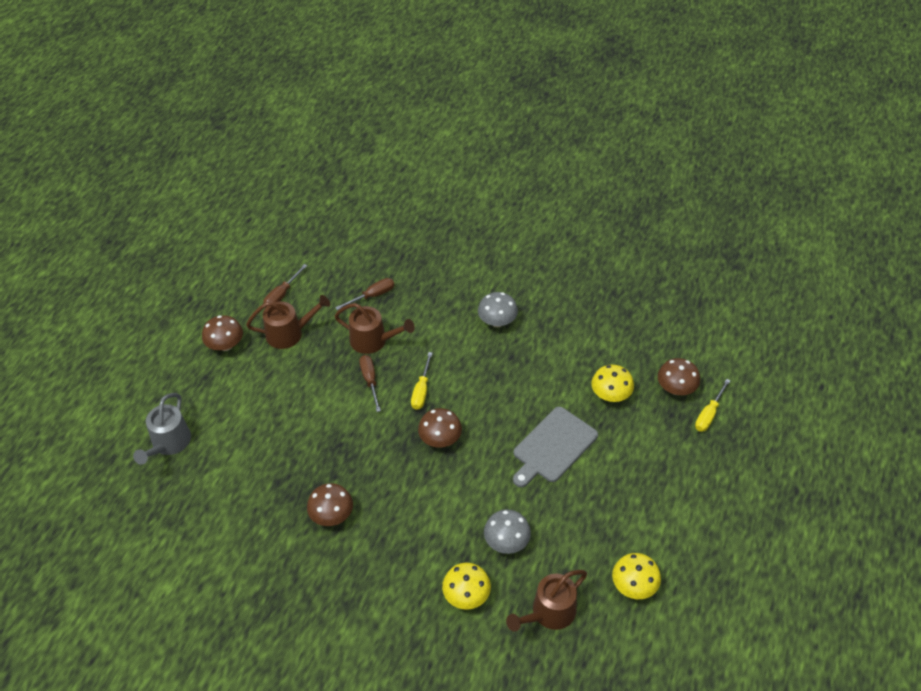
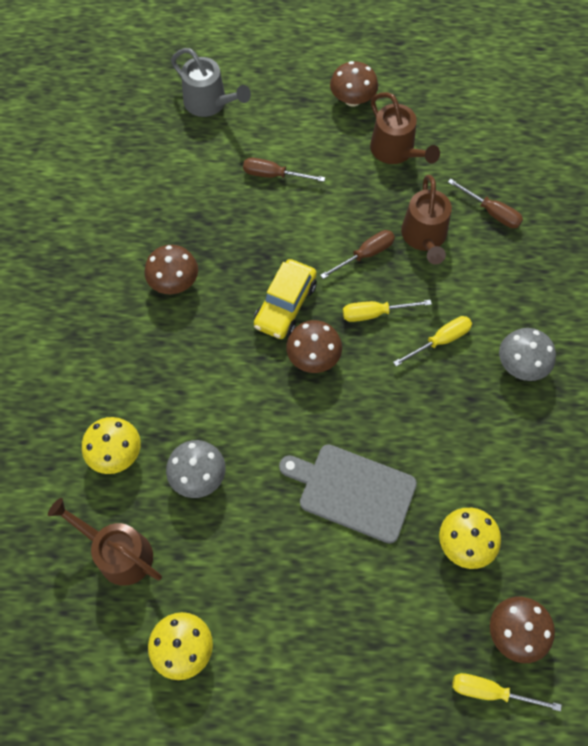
camera: 70 degrees right, 15 degrees up
grey watering can [133,393,191,465] -> grey watering can turned 135 degrees counterclockwise [171,48,251,117]
brown screwdriver [263,264,307,304] -> brown screwdriver moved to [243,157,325,182]
none -> yellow car [254,259,317,339]
none -> yellow screwdriver [393,316,472,366]

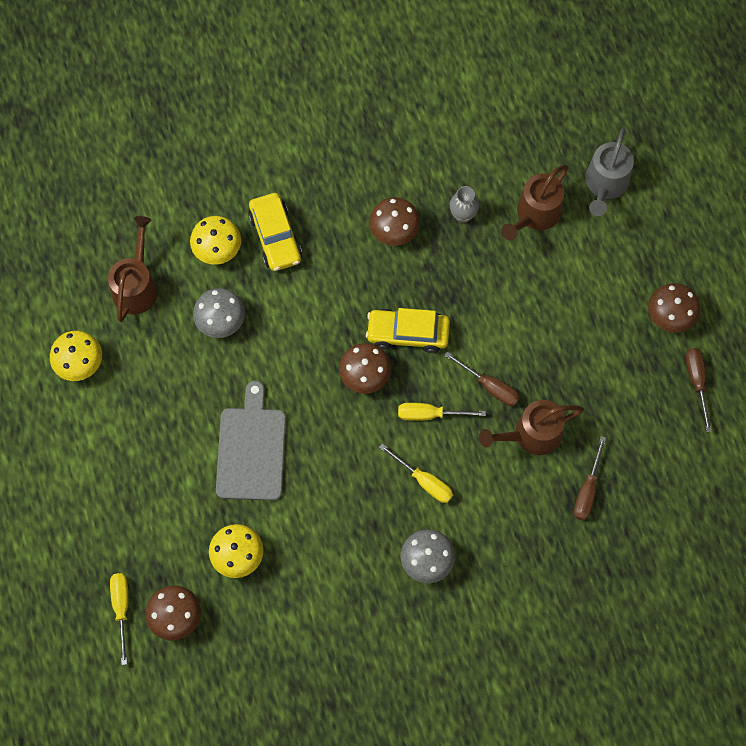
camera: 70 degrees right, 5 degrees up
brown screwdriver [243,157,325,182] -> brown screwdriver moved to [686,348,712,432]
yellow screwdriver [343,300,432,322] -> yellow screwdriver turned 60 degrees counterclockwise [398,403,486,421]
brown watering can [370,92,440,164] -> brown watering can moved to [501,164,569,240]
none -> yellow car [248,193,302,271]
none -> grey vase [450,186,479,223]

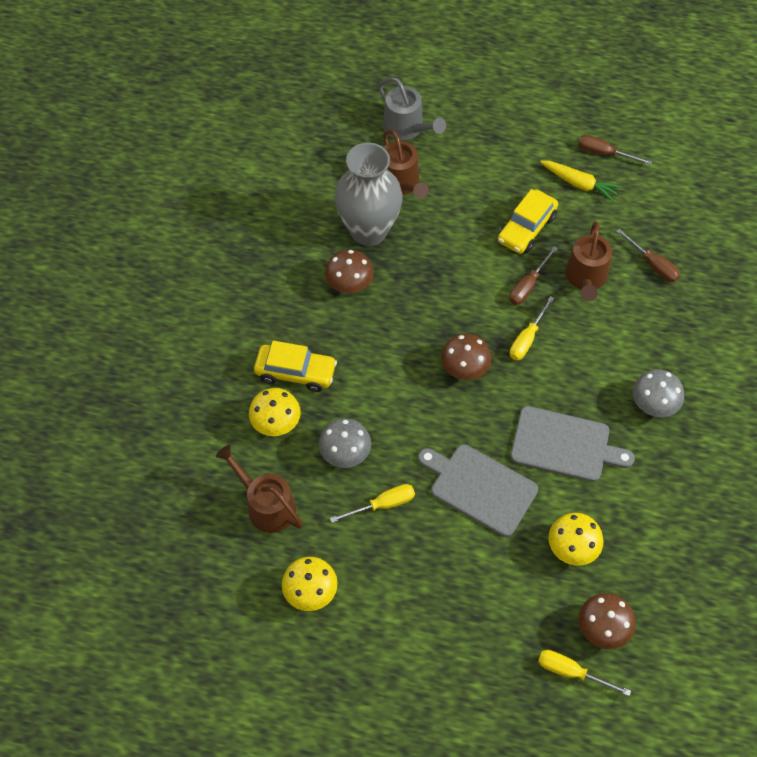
camera: 60 degrees left, 10 degrees down
yellow car [366,308,450,353] -> yellow car moved to [498,189,558,254]
yellow screwdriver [379,444,453,503] -> yellow screwdriver moved to [330,484,415,523]
brown screwdriver [444,352,520,406] -> brown screwdriver turned 150 degrees clockwise [509,246,558,305]
grey vase [450,186,479,223] -> grey vase [335,143,403,246], size x2.41
brown mushroom [648,283,700,333] -> none
none -> grey cutting board [510,406,635,482]
none -> yellow carrot [540,161,621,202]

